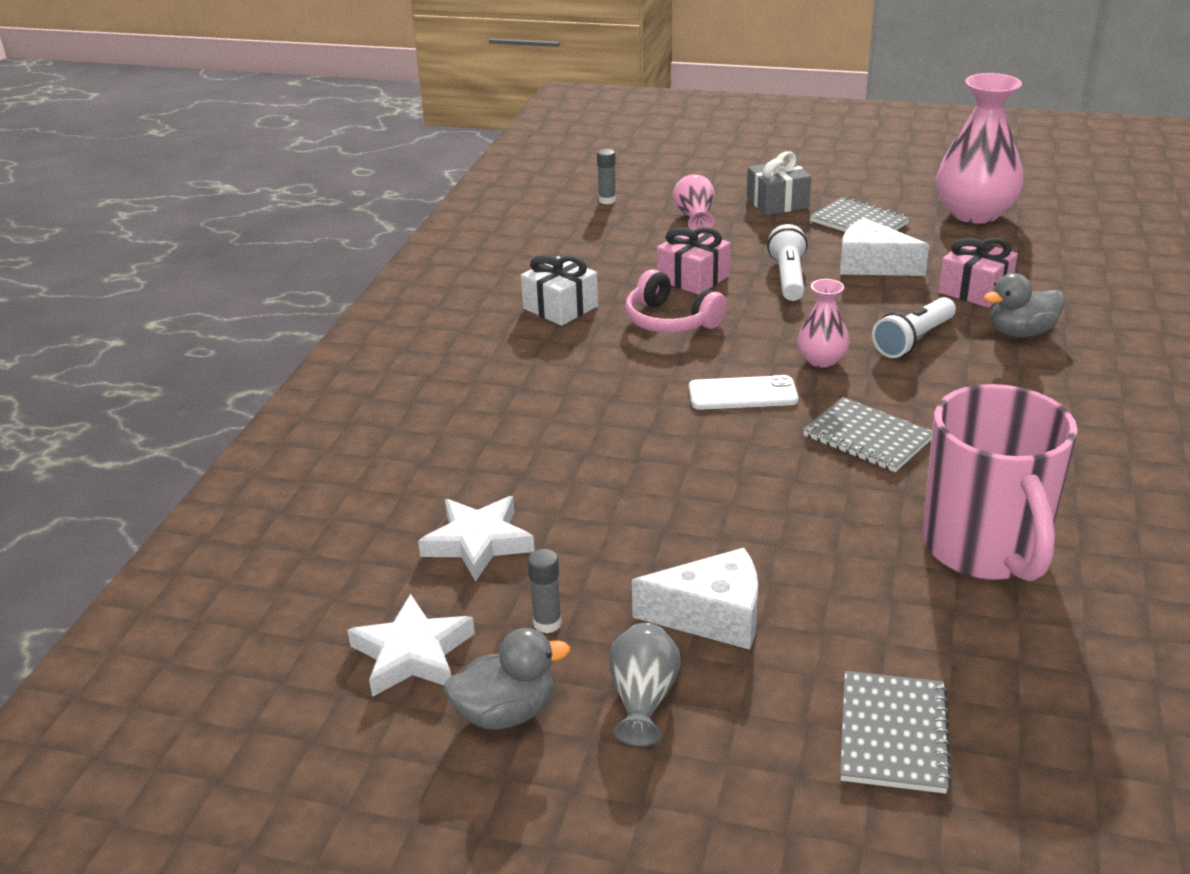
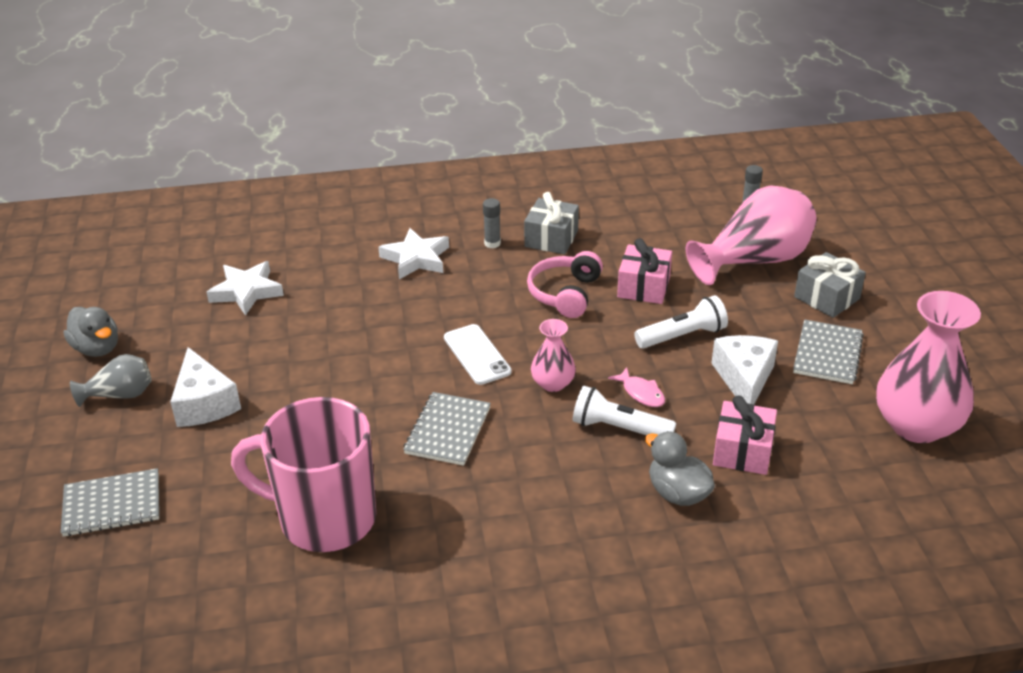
camera: 65 degrees right, 5 degrees up
white star [347,594,475,697] -> white star moved to [378,228,449,279]
white gift [521,255,598,326] -> grey gift [524,192,579,254]
grey glue stick [528,549,562,633] -> grey glue stick moved to [483,198,501,248]
pink vase [673,174,715,234] -> pink vase [686,185,817,285], size x1.96
pink mug [923,384,1078,581] -> pink mug turned 45 degrees clockwise [231,397,376,552]
none -> pink fish [608,367,665,407]

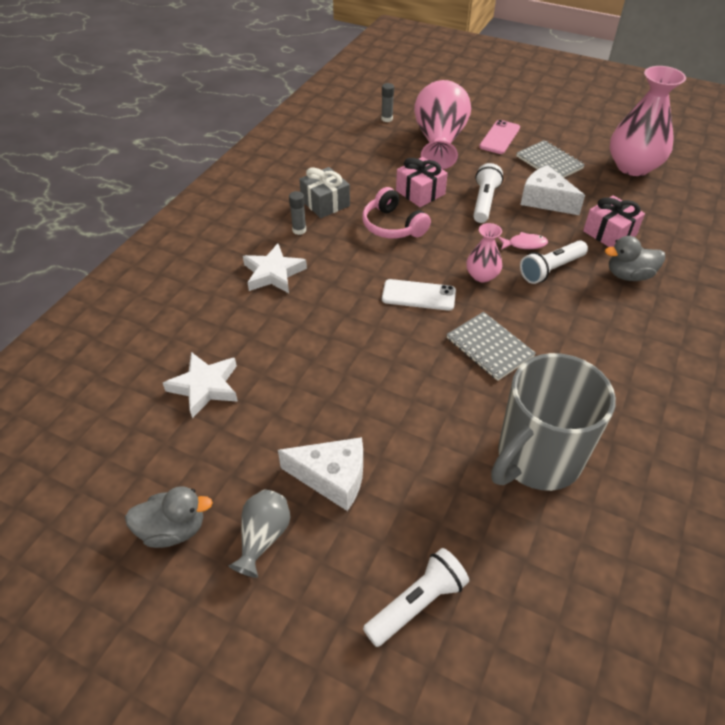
camera: 55 degrees left, 10 degrees up
grey notebook [61,468,159,537] -> white flashlight [363,548,469,647]
pink mug [231,397,376,552] -> grey mug [491,353,616,491]
grey gift [794,252,866,318] -> pink phone [479,120,520,154]

